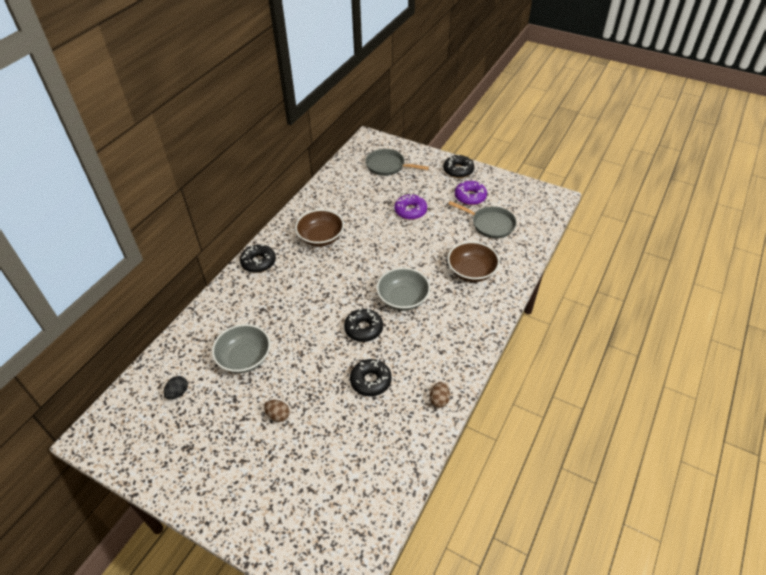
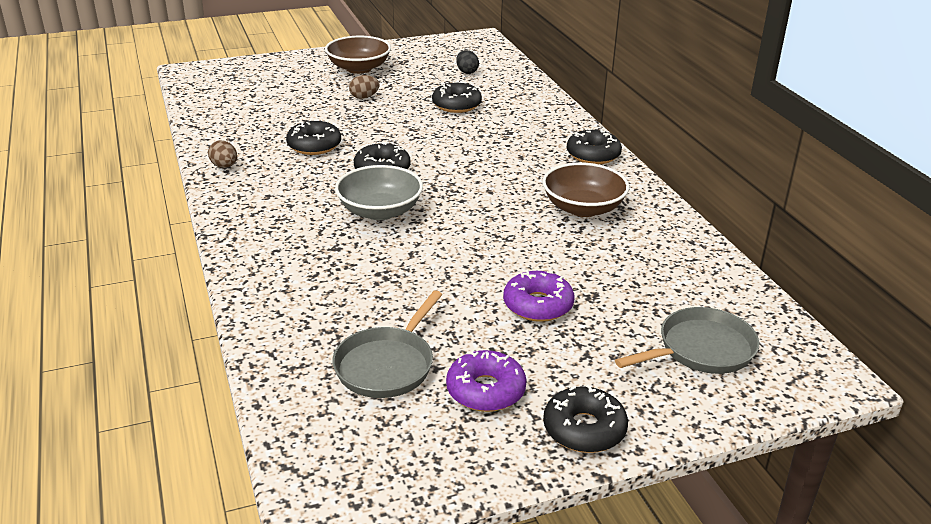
camera: 130 degrees right, 15 degrees down
grey bowl [212,324,271,373] -> black donut [432,81,482,113]
brown bowl [447,242,500,282] -> brown bowl moved to [325,36,391,74]
grey pan [449,201,517,239] -> grey pan turned 45 degrees counterclockwise [332,290,443,398]

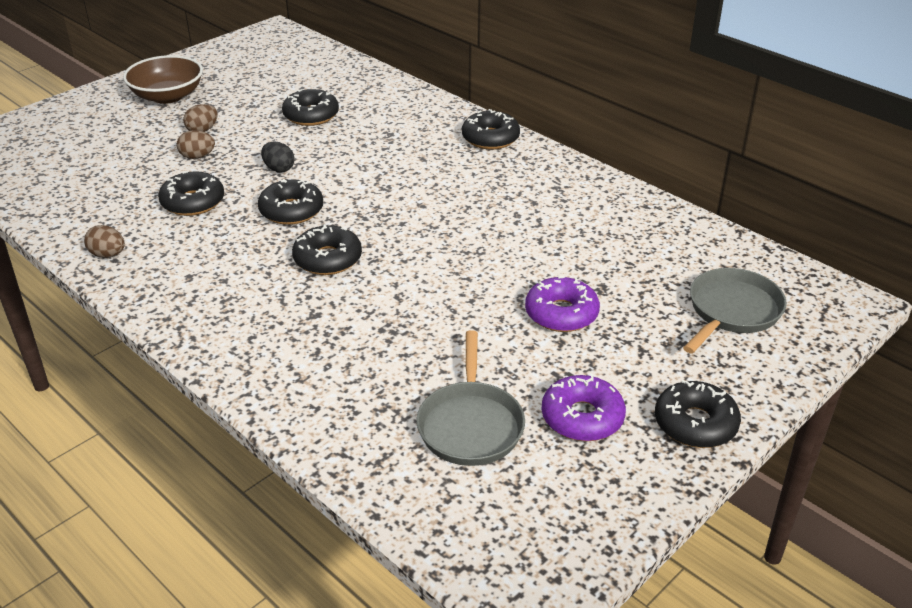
camera: 25 degrees left, 5 degrees up
grey bowl [335,165,423,220] -> black donut [292,224,362,275]
black egg [456,50,479,74] -> black egg moved to [261,142,295,172]
brown bowl [542,163,629,217] -> none
none -> brown egg [177,130,215,159]

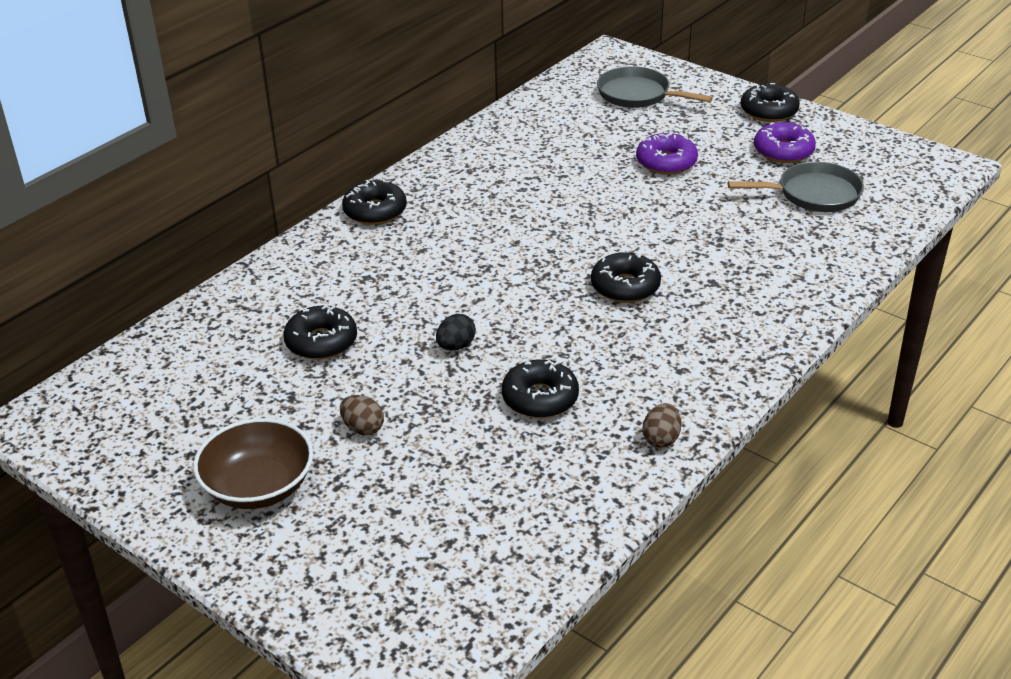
camera: 95 degrees left, 0 degrees up
brown egg [177,130,215,159] -> none
black donut [258,179,323,225] -> none

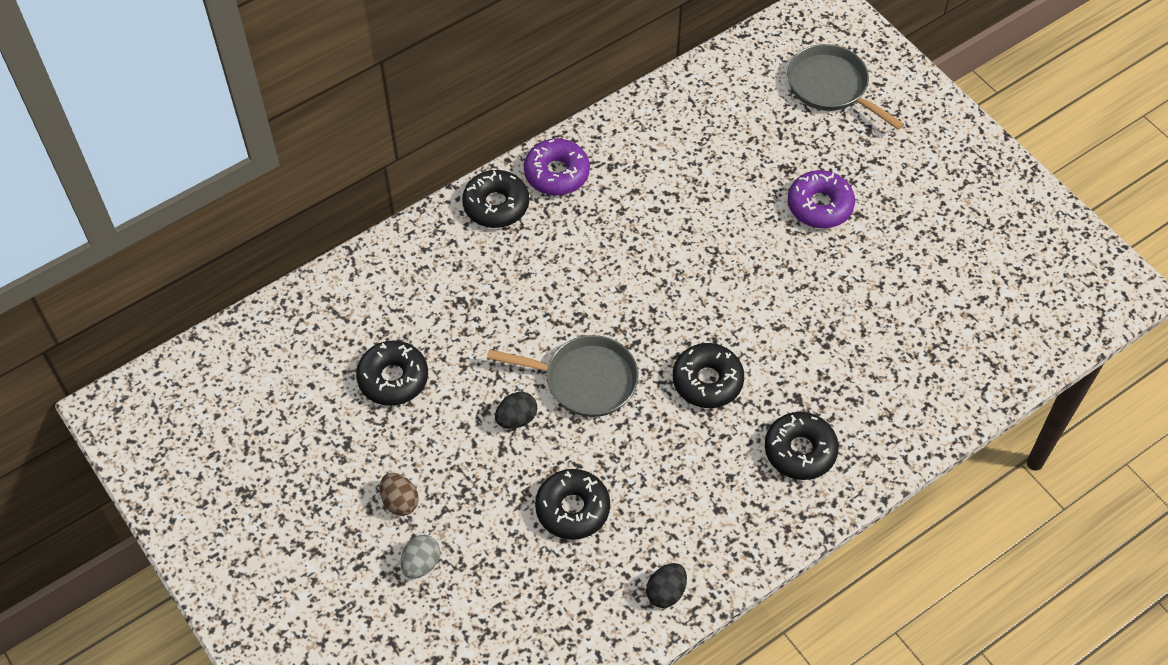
camera: 15 degrees right, 20 degrees up
brown bowl [193,418,313,509] -> none
brown egg [642,403,681,448] -> black egg [646,563,687,608]
grey pan [728,162,864,212] -> grey pan moved to [487,335,639,417]
black donut [741,83,800,122] -> black donut moved to [765,412,839,480]
purple donut [754,122,816,163] -> purple donut moved to [524,138,590,195]
none -> grey egg [401,535,440,579]

